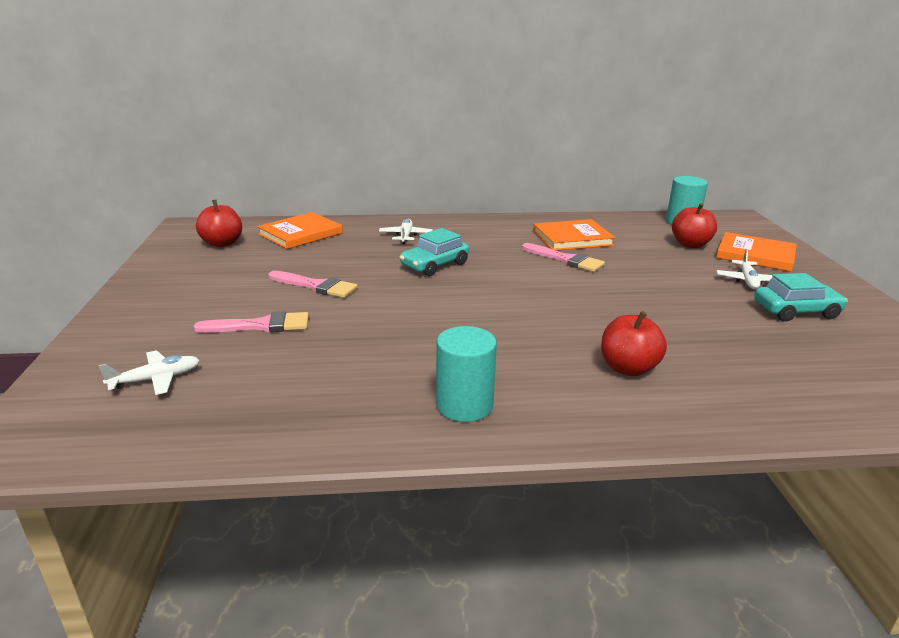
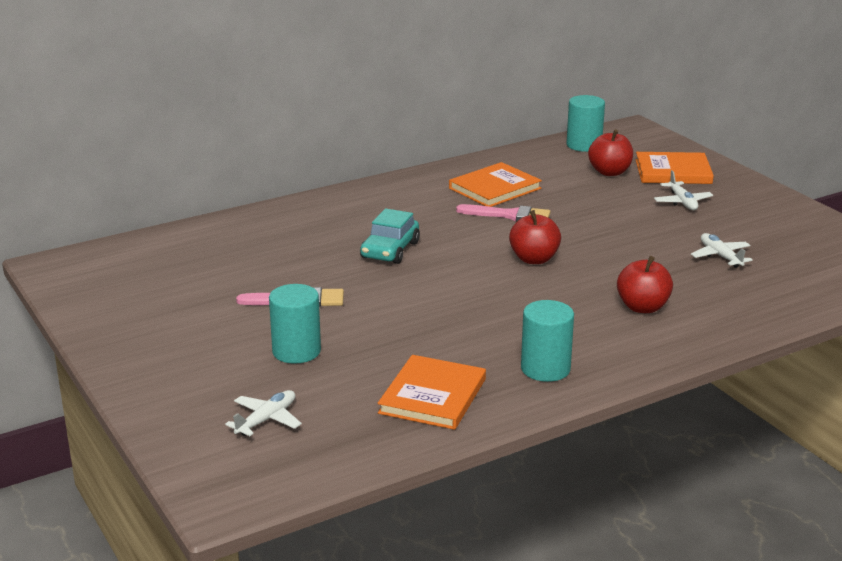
camera: 25 degrees left, 0 degrees up
pink brush [194,312,309,333] -> turquoise cylinder [269,284,321,364]
red apple [196,200,242,247] -> red apple moved to [509,210,561,264]
orange book [257,212,343,249] -> orange book moved to [378,355,486,430]
white plane [379,219,433,244] -> white plane moved to [691,233,753,268]
turquoise car [754,273,848,321] -> none

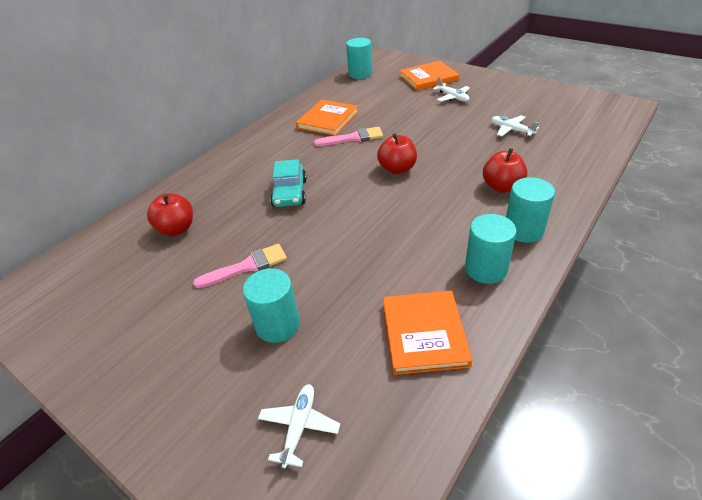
camera: 20 degrees left, 15 degrees up
red apple [588,129,633,176] -> red apple moved to [147,193,193,236]
none -> turquoise cylinder [506,177,555,243]

